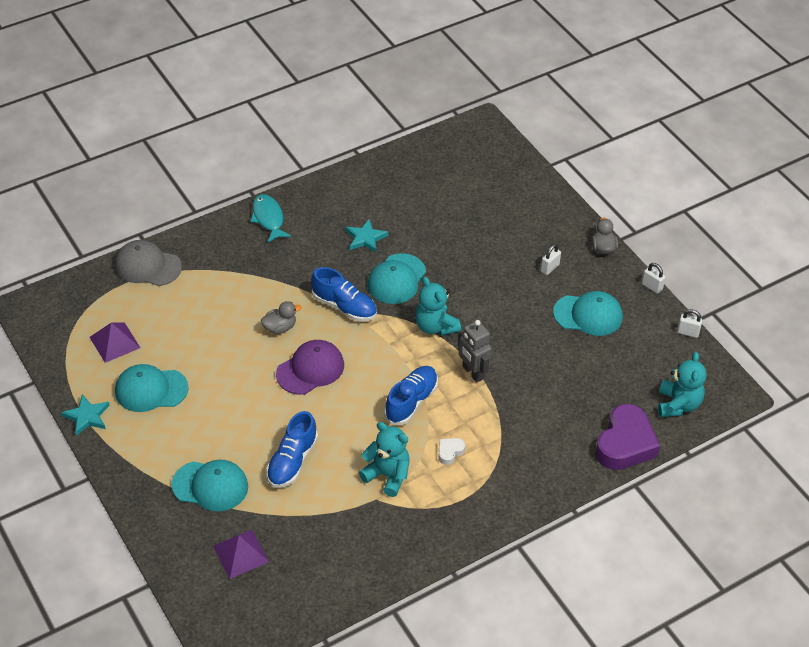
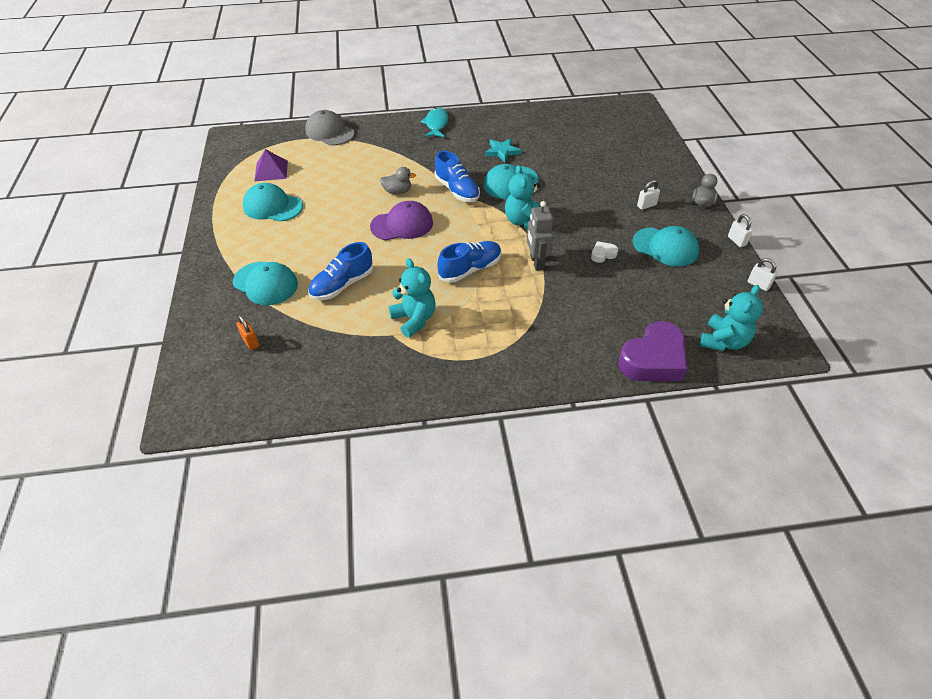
camera: 25 degrees right, 0 degrees up
turquoise star [61,394,110,436] -> none
purple pyramid [213,530,269,579] -> orange padlock [236,315,259,350]
white heart [439,438,465,465] -> white heart moved to [591,241,618,263]

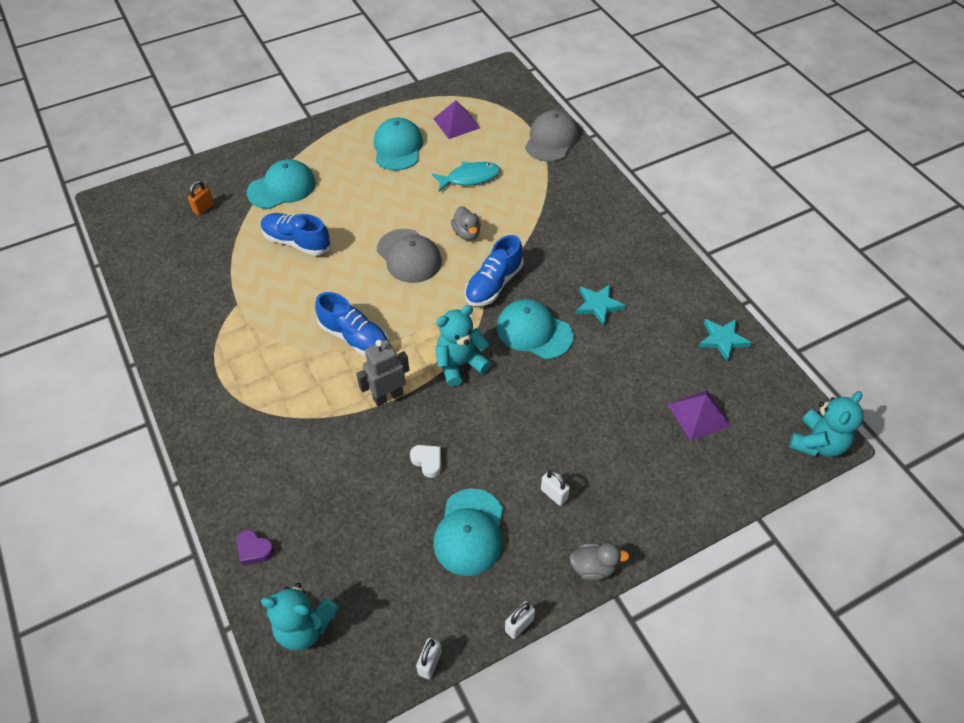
camera: 70 degrees right, 5 degrees up
turquoise cap [233,262,298,305] -> turquoise cap turned 135 degrees counterclockwise [247,159,316,209]
purple cap [370,201,433,240] -> grey cap [377,229,442,283]
turquoise teddy bear [388,258,436,337] -> turquoise teddy bear moved to [789,391,864,457]
turquoise fish [420,107,448,138] -> turquoise fish moved to [432,162,500,192]
purple heart [618,321,687,381] -> purple heart [236,529,274,565], size x0.43
none -> purple pyramid [667,390,731,441]
none -> turquoise star [699,319,752,362]

